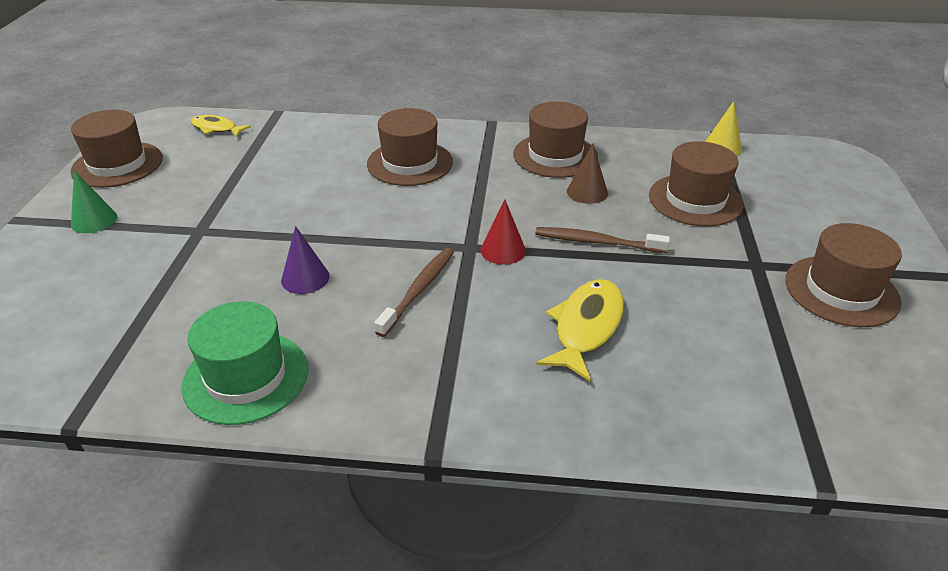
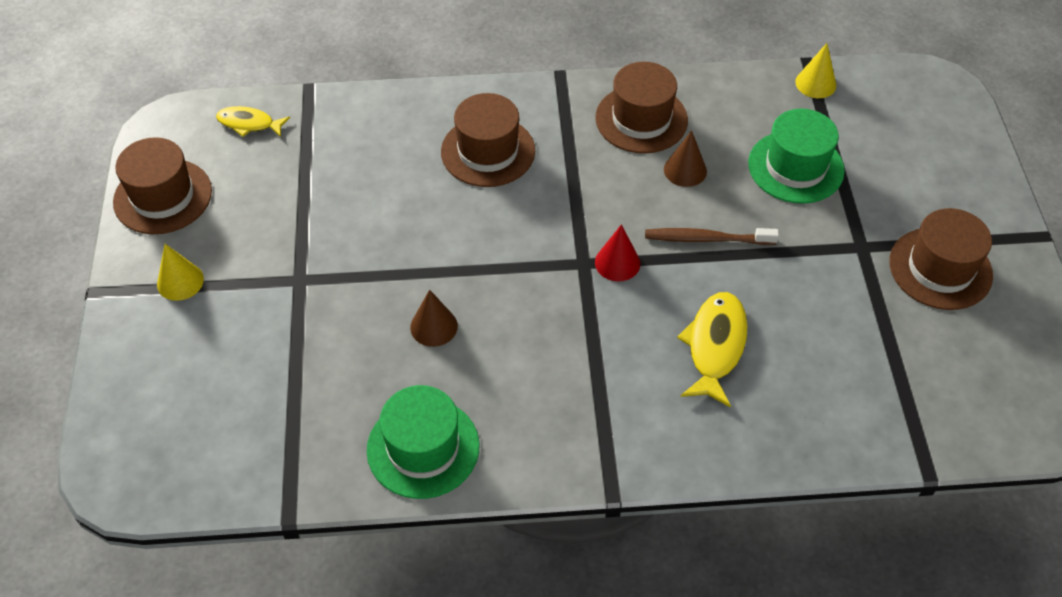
camera: 10 degrees left, 15 degrees up
green cone [71,170,117,233] -> yellow cone [157,244,204,301]
purple cone [281,226,330,294] -> brown cone [410,290,458,347]
brown toothbrush [374,248,454,337] -> none
brown hat [649,141,744,227] -> green hat [748,109,845,204]

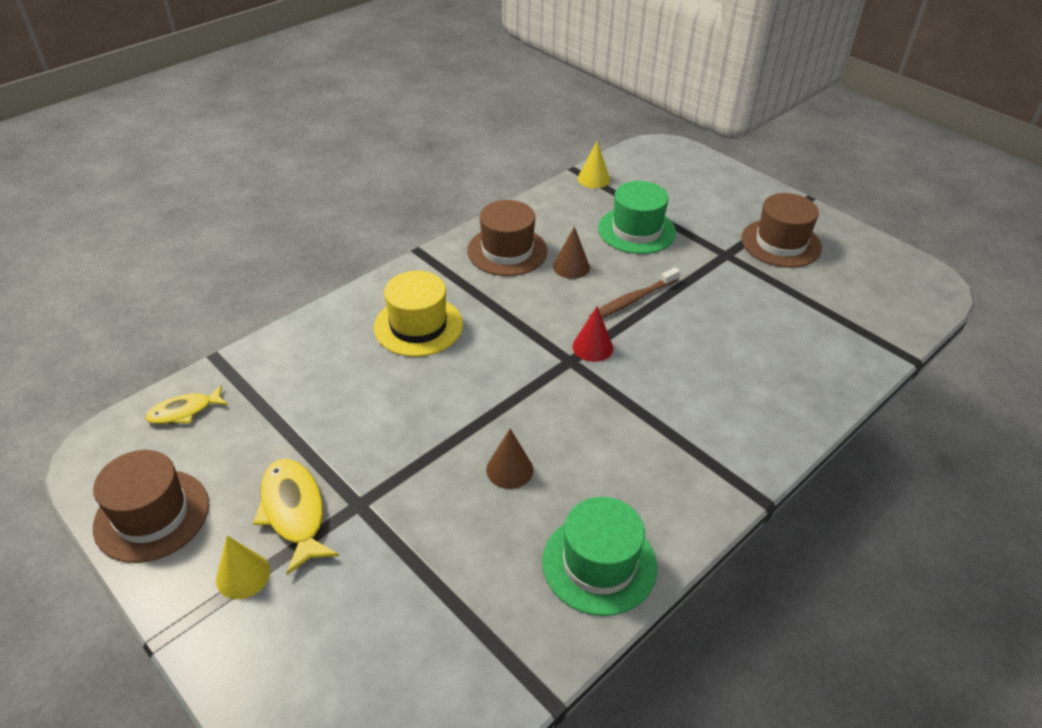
camera: 40 degrees left, 10 degrees down
brown hat [441,93,535,187] -> yellow hat [374,271,463,357]
yellow fish [677,292,748,408] -> yellow fish moved to [253,459,339,575]

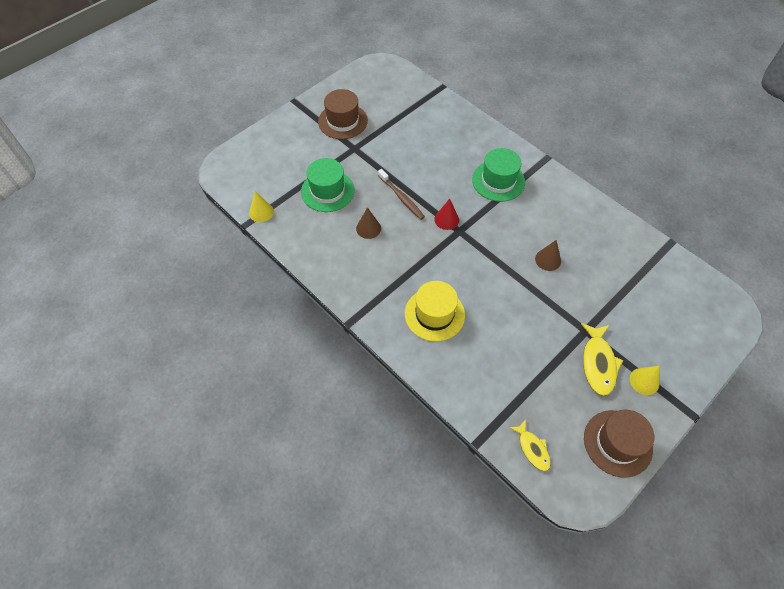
camera: 90 degrees left, 15 degrees up
yellow fish [253,459,339,575] -> yellow fish turned 60 degrees counterclockwise [581,323,623,396]
brown hat [467,200,548,276] -> none
green hat [542,497,657,616] -> green hat moved to [472,148,525,202]

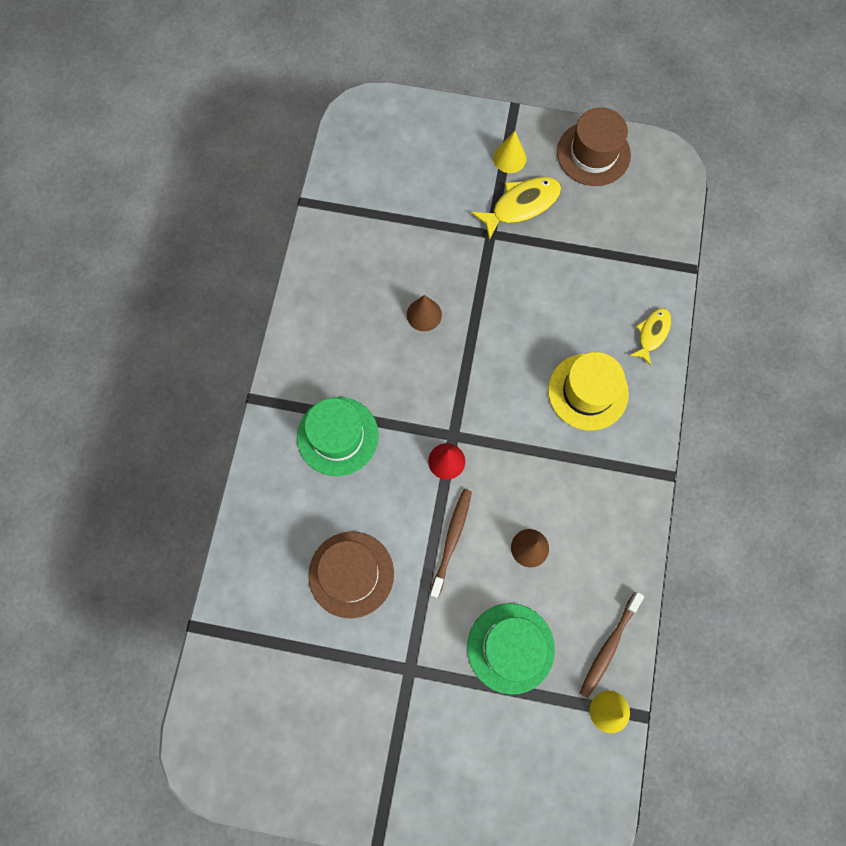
camera: 125 degrees left, 15 degrees up
brown hat [318,89,368,139] -> brown hat moved to [308,531,394,618]
yellow fish [509,419,551,471] -> yellow fish moved to [630,308,671,366]
none -> brown toothbrush [580,592,644,698]

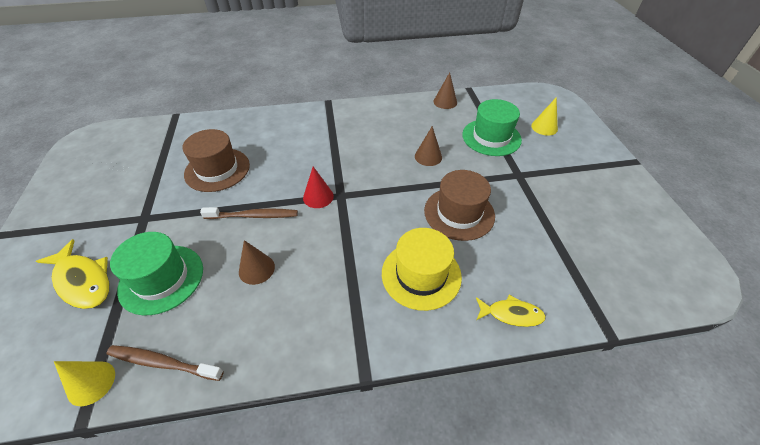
camera: 70 degrees right, 25 degrees down
green hat [297,397,379,476] -> green hat moved to [462,99,522,156]
yellow fish [471,177,561,240] -> yellow fish moved to [36,239,109,309]
yellow cone [493,131,526,173] -> yellow cone moved to [531,97,558,136]
brown hat [557,108,631,186] -> brown hat moved to [424,170,495,241]
none -> brown cone [433,72,457,109]

